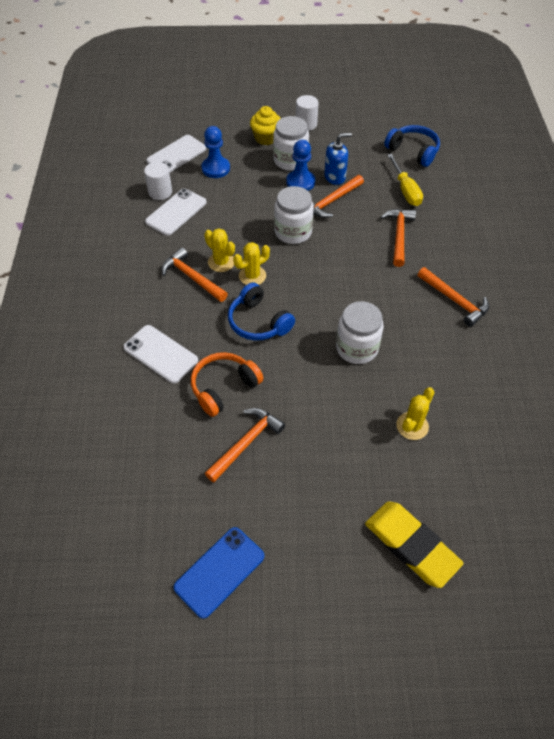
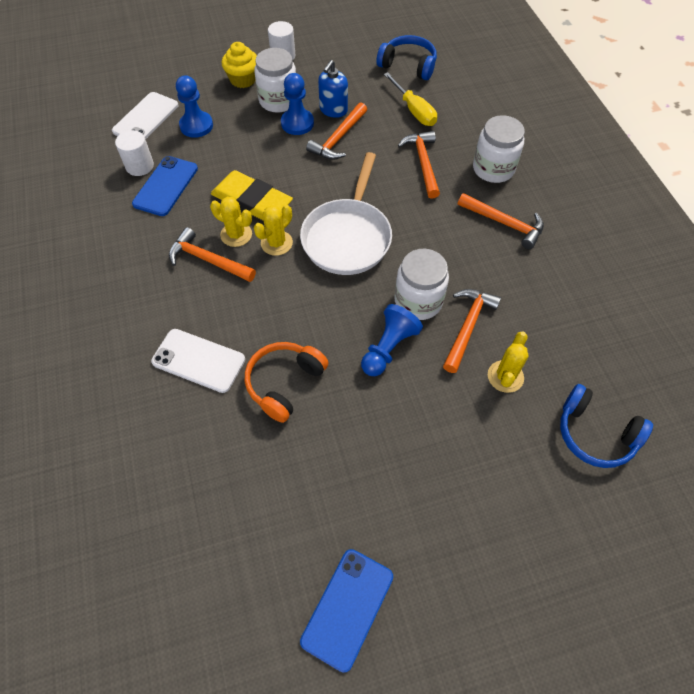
camera: 15 degrees left, 5 degrees up
white phone [145,188,207,236] -> blue phone [132,156,198,216]
orange hammer [205,408,285,482] -> orange hammer moved to [443,289,501,373]
blue headphones [228,283,295,341] -> blue headphones moved to [560,384,653,468]
white jar [274,186,314,244] -> white jar moved to [473,115,525,183]
blue soap dispenser [324,133,352,185] -> blue soap dispenser turned 150 degrees clockwise [318,60,348,118]
yellow eraser [365,501,464,588] -> yellow eraser moved to [211,170,293,220]
none -> white pan [300,152,392,275]
none -> blue pawn [361,304,423,376]

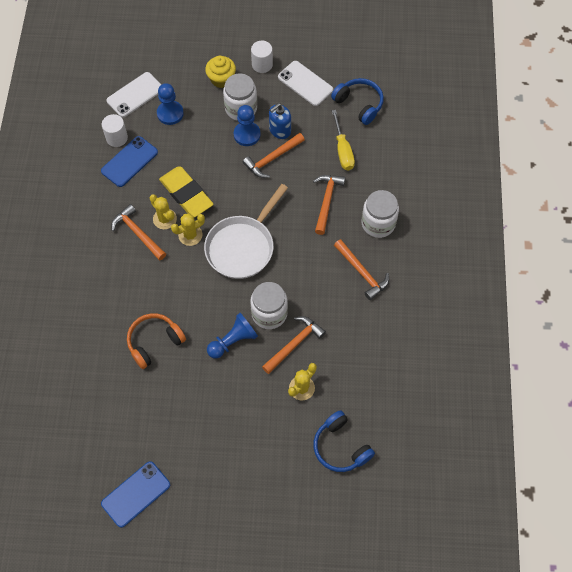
camera: 20 degrees right, 5 degrees up
white phone [151,329,245,393] -> white phone moved to [278,61,333,106]

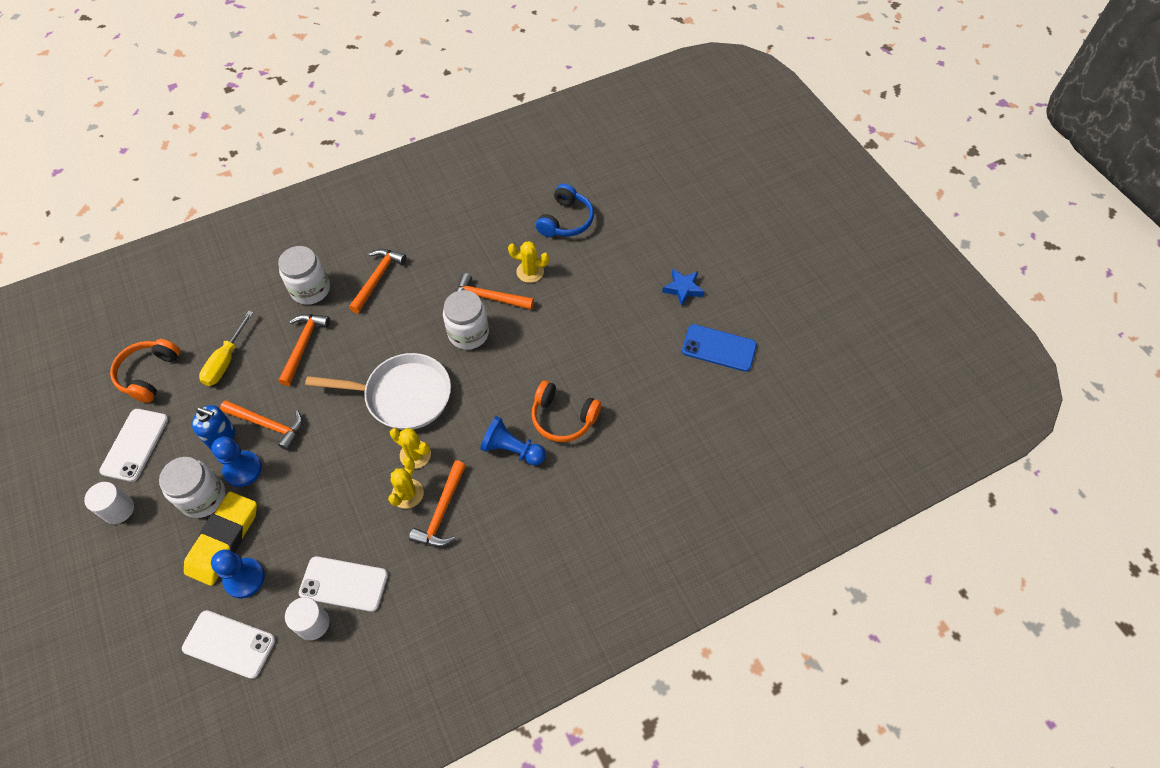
camera: 120 degrees left, 5 degrees down
blue phone [101,136,158,187] -> white phone [299,556,388,612]
yellow eraser [159,167,214,217] -> yellow eraser moved to [184,492,257,586]
yellow cupcake [205,56,236,88] -> none
blue pawn [207,313,258,359] -> blue pawn moved to [480,416,546,466]
orange hammer [313,175,346,235] -> orange hammer turned 120 degrees clockwise [278,314,330,386]
blue headphones [331,78,384,125] -> orange headphones [110,339,180,403]
yellow screwdriver [332,110,355,170] -> yellow screwdriver turned 150 degrees clockwise [199,311,254,386]
none -> blue star [662,269,705,306]

